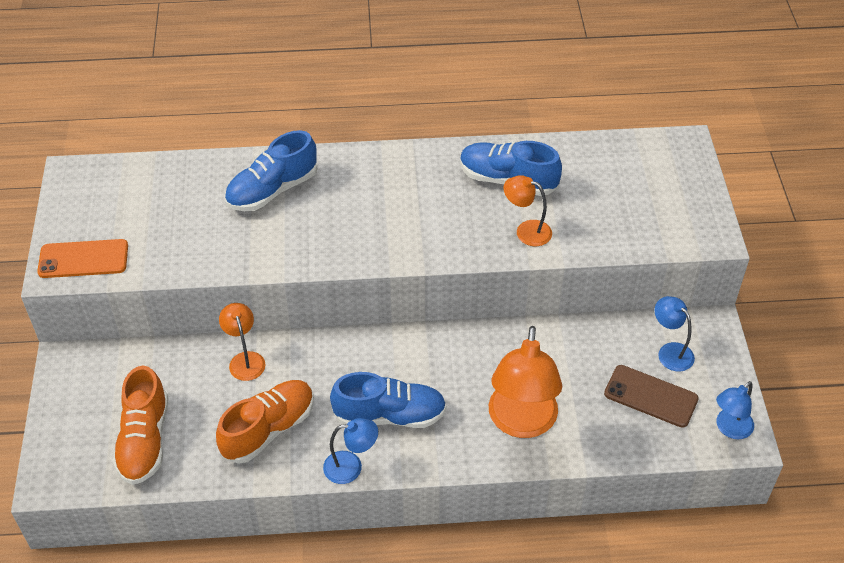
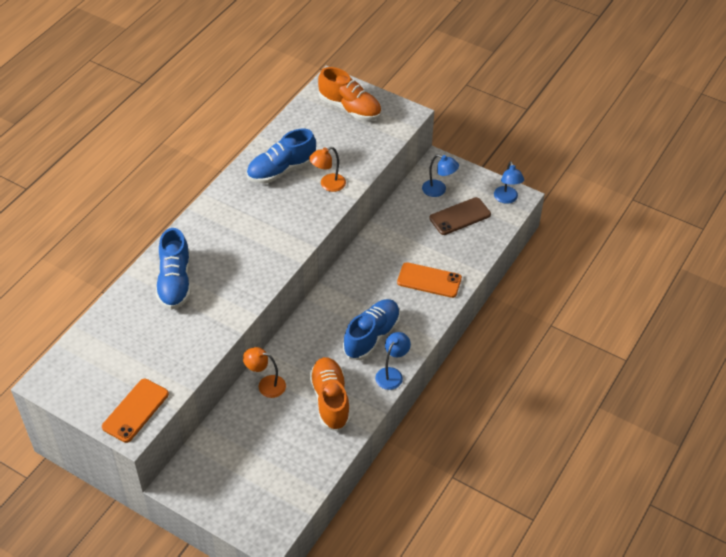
camera: 55 degrees left, 0 degrees up
orange shoe [113,366,168,485] -> orange shoe moved to [318,67,381,121]
orange lamp [489,326,562,438] -> orange phone [397,262,462,298]
blue lamp [655,296,695,371] -> blue lamp turned 150 degrees counterclockwise [422,154,459,197]

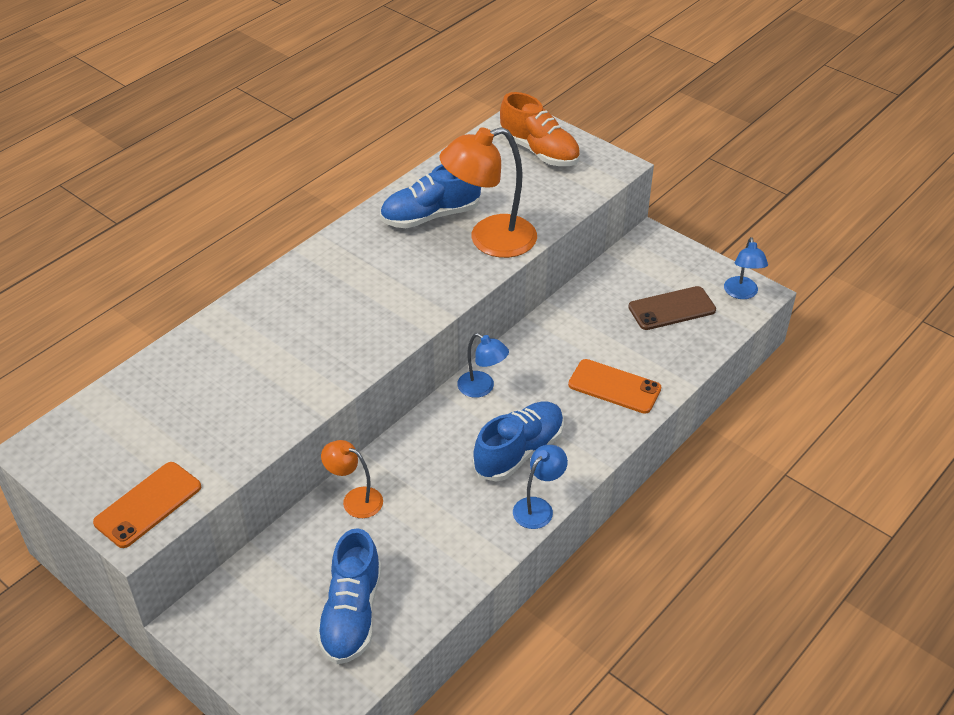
camera: 10 degrees right, 5 degrees down
blue shoe [156,228,191,310] -> blue shoe moved to [316,528,381,664]
orange lamp [309,147,346,192] -> orange lamp [439,127,537,258], size x1.87
orange shoe [309,357,351,431] -> none
blue lamp [422,154,459,197] -> blue lamp moved to [457,333,509,398]

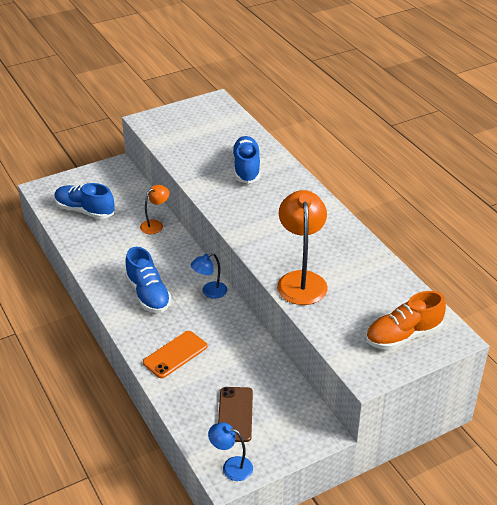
camera: 110 degrees right, 5 degrees down
orange phone [93,462,201,548] -> none
blue shoe [380,164,481,228] -> blue shoe moved to [232,136,260,184]
blue lamp [513,445,568,529] -> none

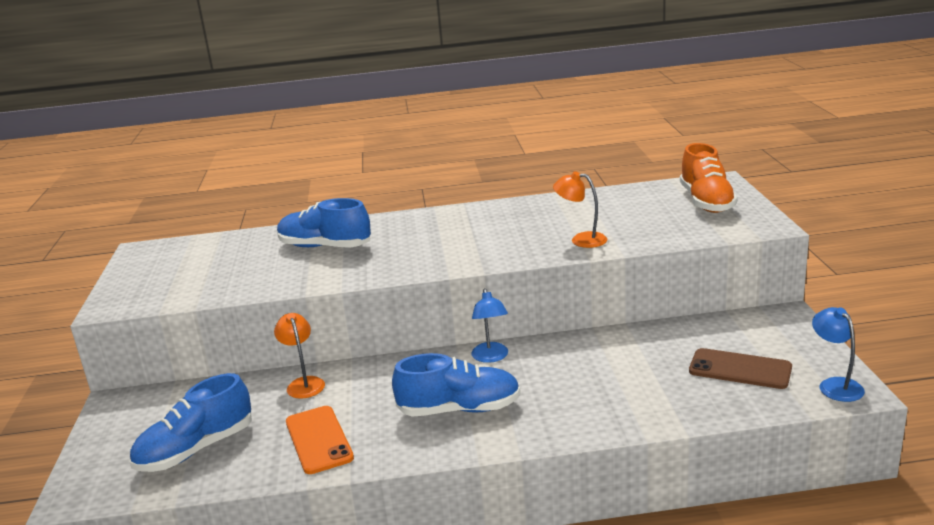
camera: 65 degrees left, 15 degrees down
orange phone [143,331,207,378] -> orange phone moved to [286,406,354,474]
blue lamp [208,423,253,481] -> blue lamp turned 120 degrees clockwise [812,307,865,402]
orange lamp [277,190,328,305] -> orange lamp [553,171,607,248], size x0.53

